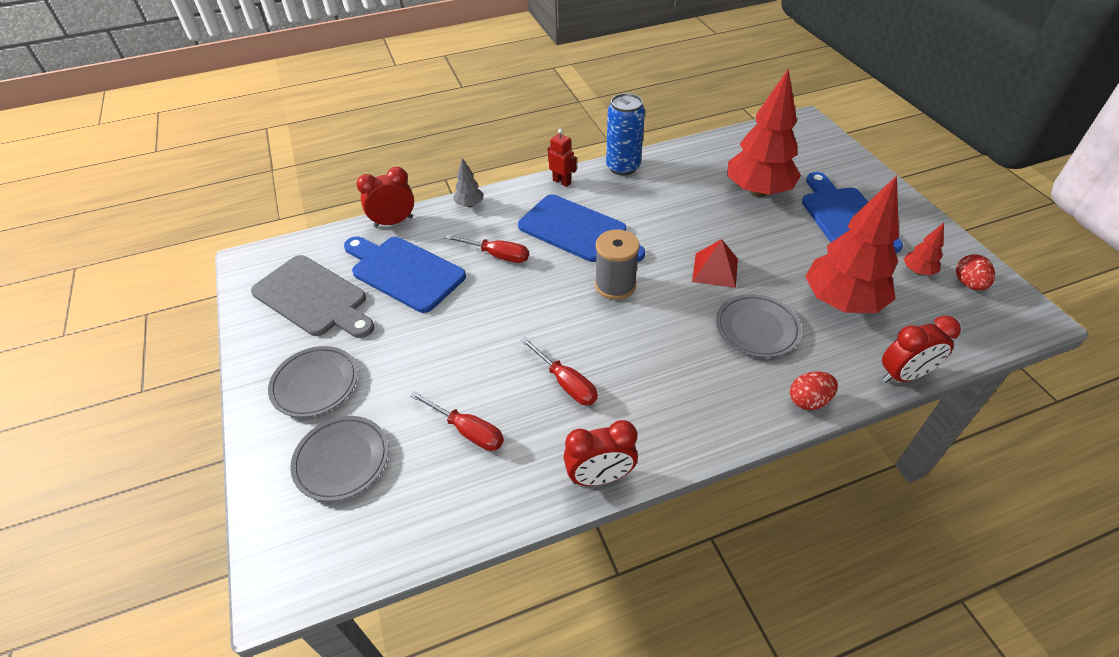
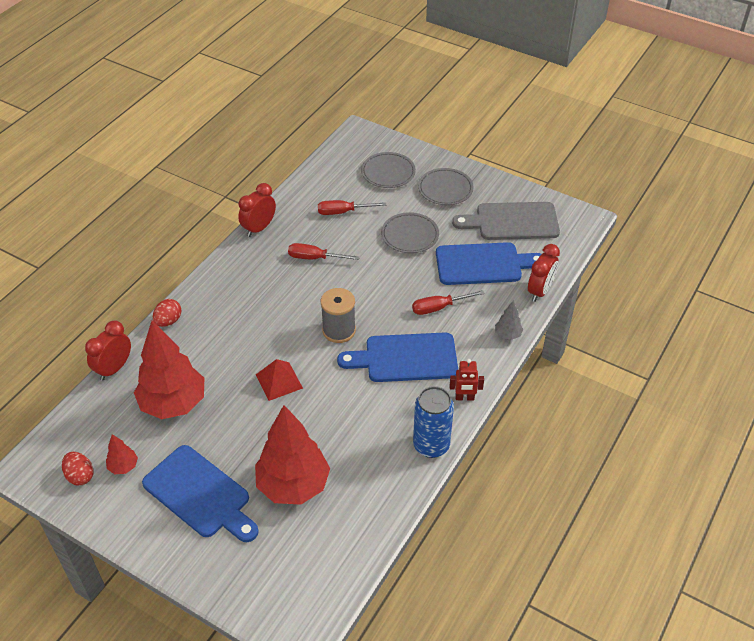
camera: 140 degrees right, 0 degrees up
grey plate [716,294,802,358] -> grey plate moved to [381,212,439,253]

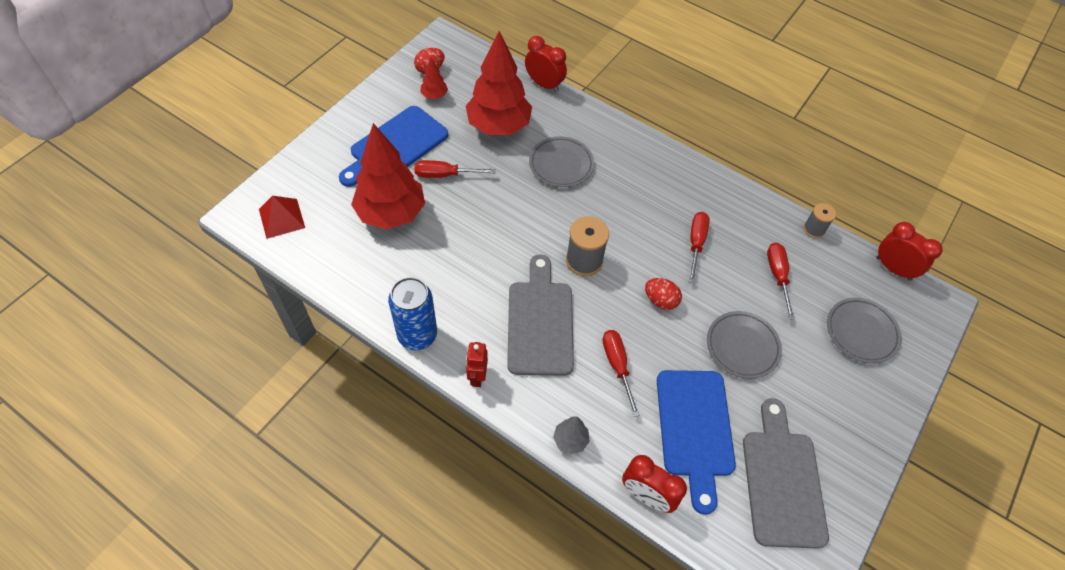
camera: 90 degrees right, 10 degrees up
red egg [153,299,181,327] -> red egg moved to [645,278,682,310]
red clock [238,183,276,237] -> red clock moved to [876,222,943,281]
red pyramid [256,359,303,401] -> red pyramid moved to [259,196,305,239]
blue cutting board [337,332,458,382] -> grey cutting board [507,254,574,376]
grey plate [418,168,474,205] -> grey plate moved to [529,136,594,187]
none -> red screwdriver [415,160,496,178]
none -> grey spool [803,203,836,238]

